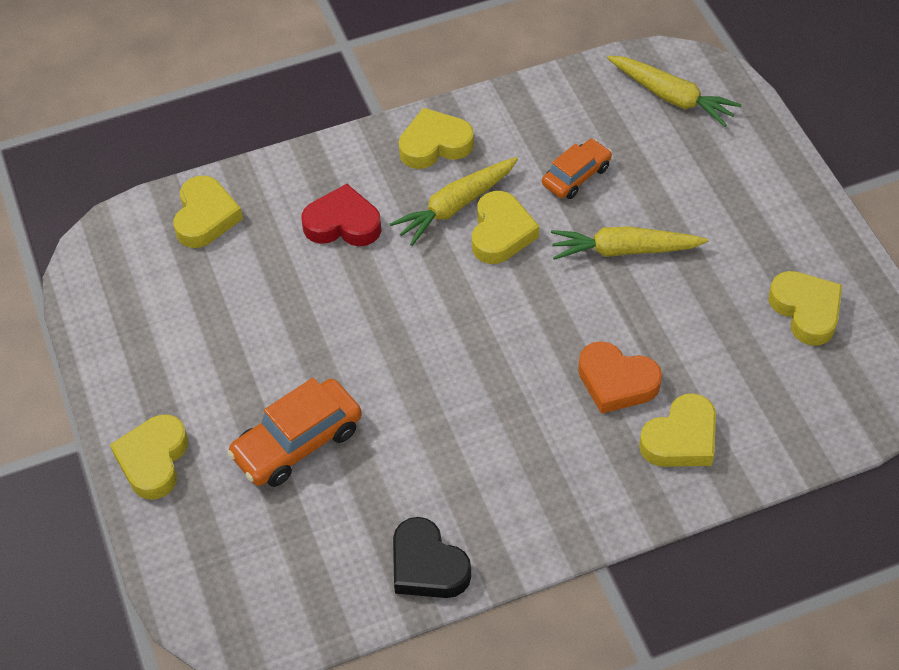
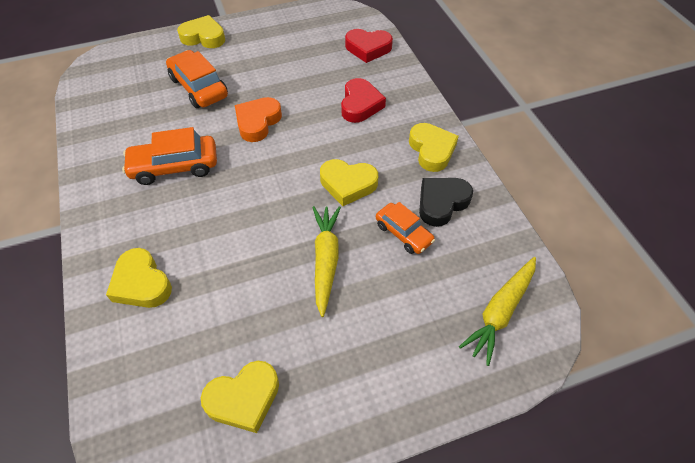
camera: 90 degrees right, 0 degrees up
yellow heart [173,175,243,248] -> red heart [345,29,393,63]
yellow carrot [390,157,518,246] -> none
black heart [393,517,471,598] -> black heart moved to [419,178,473,227]
orange heart [578,341,662,414] -> orange heart moved to [235,97,282,142]
none -> orange car [122,127,217,185]

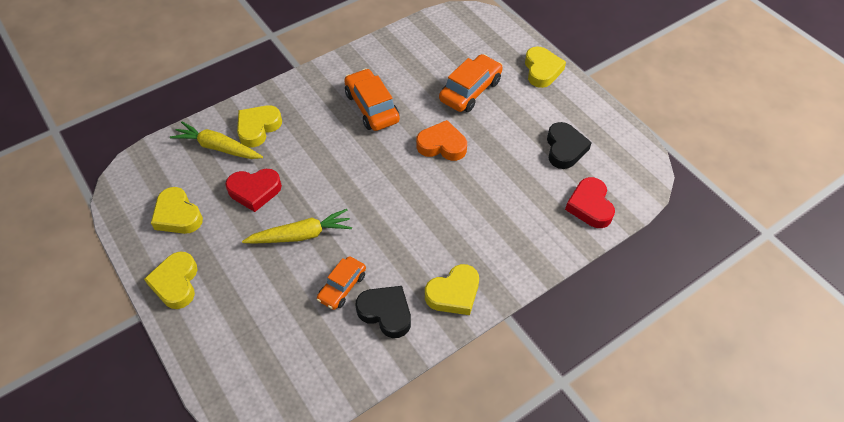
camera: 75 degrees right, 0 degrees up
yellow heart [320,159,378,206] -> yellow heart moved to [144,252,198,309]
red heart [341,78,386,123] -> red heart moved to [225,169,282,212]
yellow carrot [459,257,536,366] -> yellow carrot moved to [170,122,263,159]
none -> black heart [547,122,592,169]

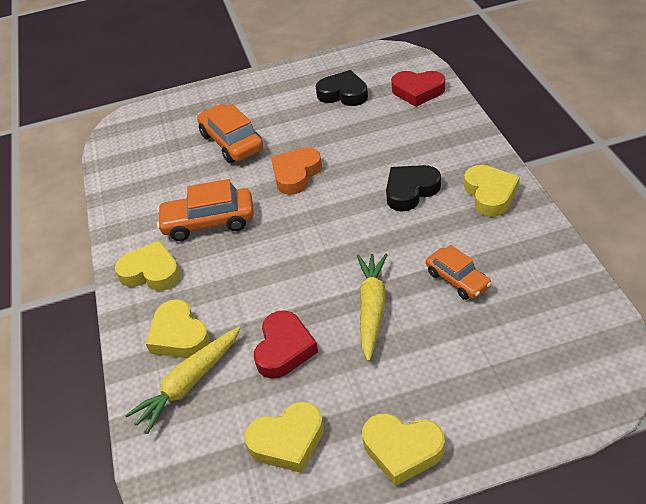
camera: 65 degrees left, 10 degrees down
black heart [355,286,411,338] -> black heart moved to [386,165,441,211]
yellow heart [525,46,566,88] -> yellow heart moved to [115,241,180,291]

